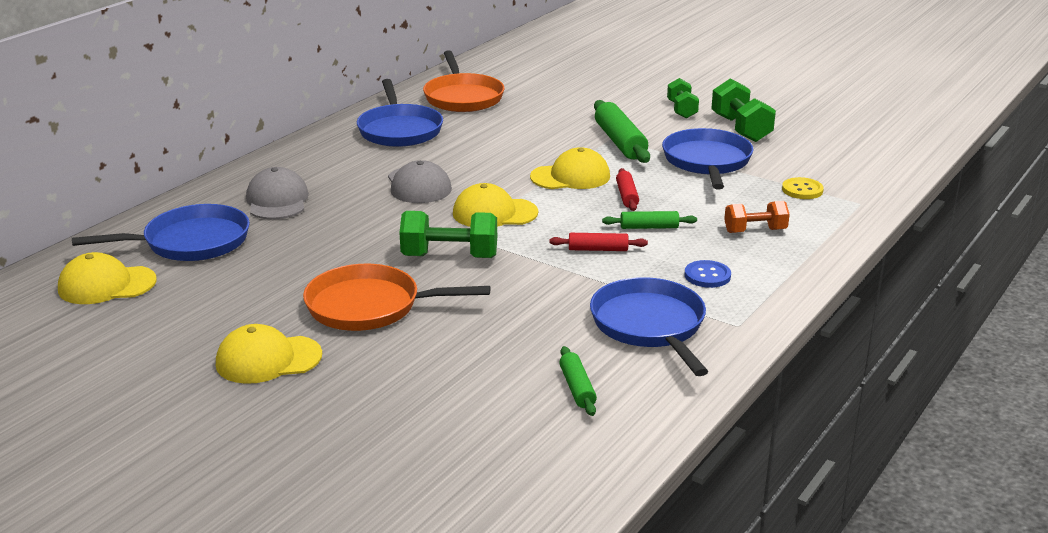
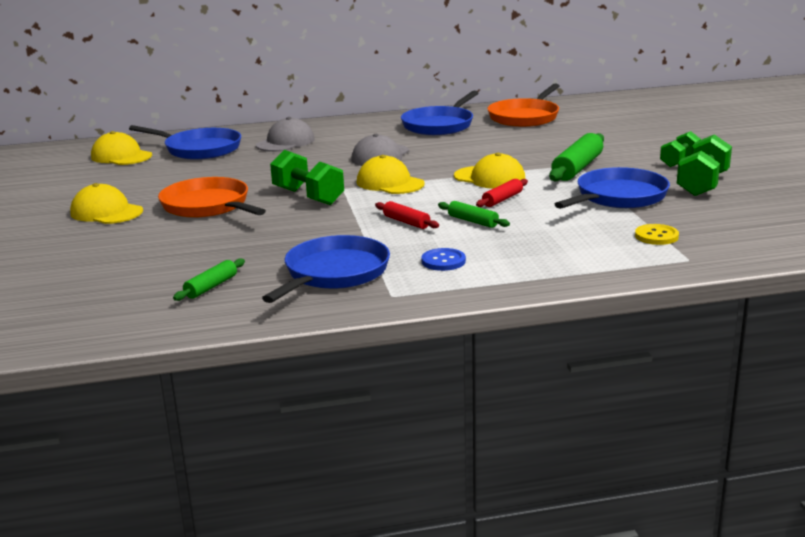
camera: 45 degrees right, 5 degrees down
orange dumbbell [724,201,790,233] -> none

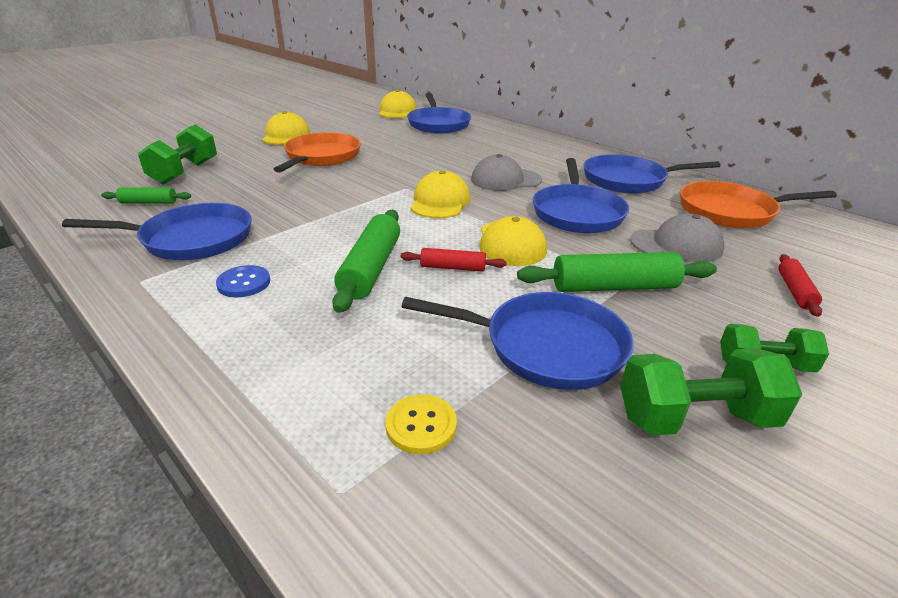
camera: 55 degrees right, 10 degrees up
grey cap [256,117,315,152] -> grey cap moved to [630,214,724,262]
green dumbbell [270,150,344,205] -> green dumbbell moved to [138,124,217,185]
red rolling pin [375,201,439,229] -> red rolling pin moved to [778,254,822,317]
green rolling pin [438,201,510,228] -> green rolling pin [332,210,400,313], size x1.80
none -> blue pan [533,158,629,233]

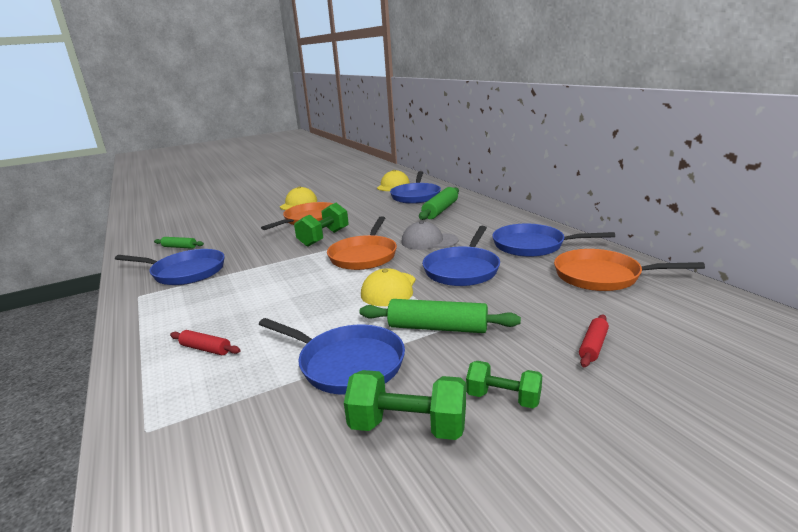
camera: 20 degrees right, 10 degrees down
green dumbbell [138,124,217,185] -> green dumbbell moved to [294,203,349,247]
blue button [216,265,270,297] -> none
green rolling pin [332,210,400,313] -> green rolling pin moved to [419,187,459,220]
yellow button [386,394,457,454] -> none
red rolling pin [401,248,507,272] -> red rolling pin moved to [170,330,241,355]
yellow cap [411,170,470,219] -> orange pan [327,216,397,270]
grey cap [630,214,724,262] -> none

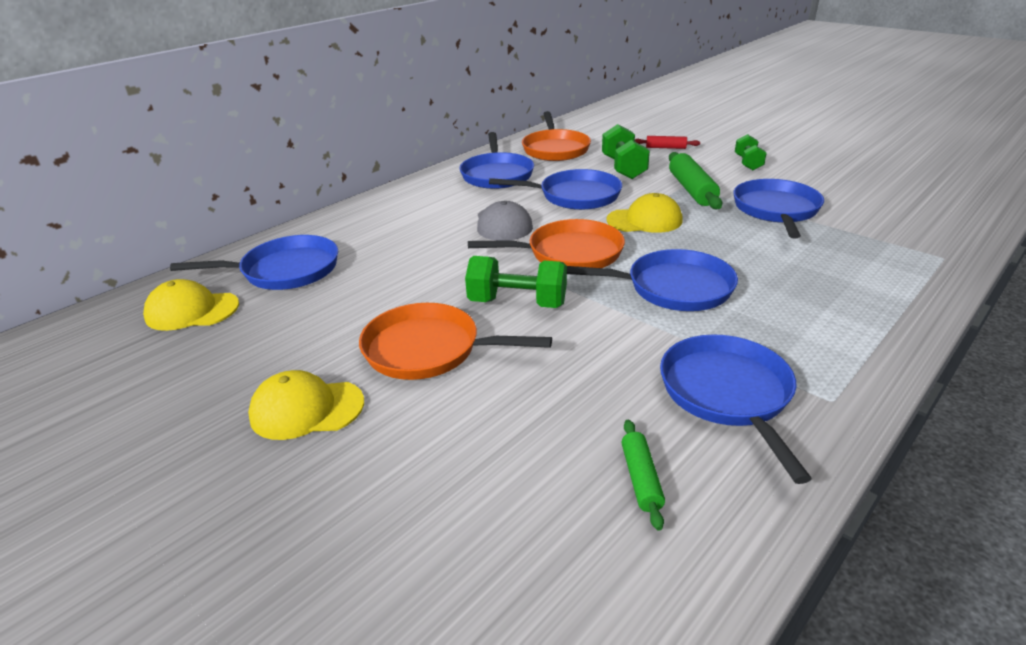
camera: 110 degrees left, 10 degrees up
red rolling pin [170,330,241,355] -> none
green dumbbell [344,370,466,440] -> green dumbbell moved to [602,124,650,179]
green rolling pin [419,187,459,220] -> none
none -> blue pan [567,249,738,311]

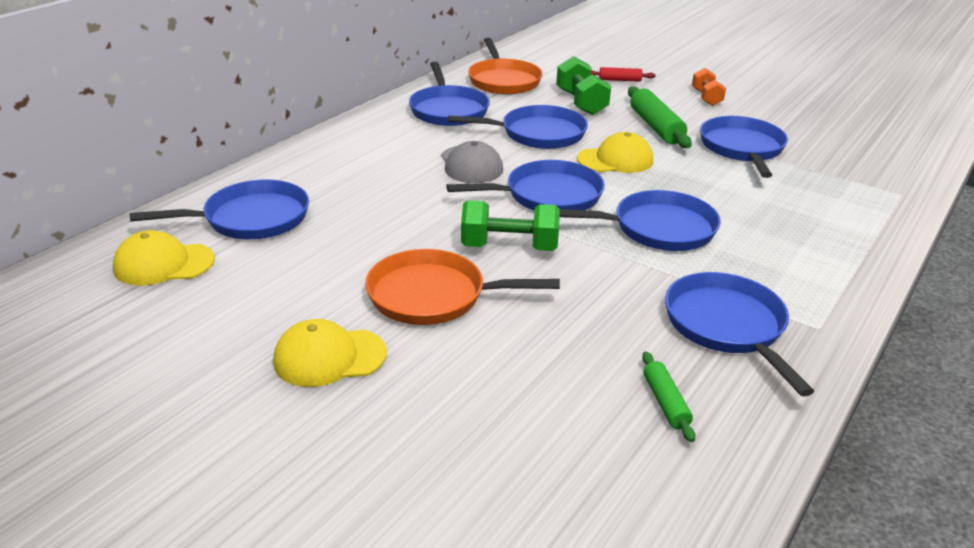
camera: 10 degrees left, 0 degrees up
orange pan [468,219,625,268] -> blue pan [446,160,605,211]
green dumbbell [735,134,767,170] -> orange dumbbell [692,68,726,106]

